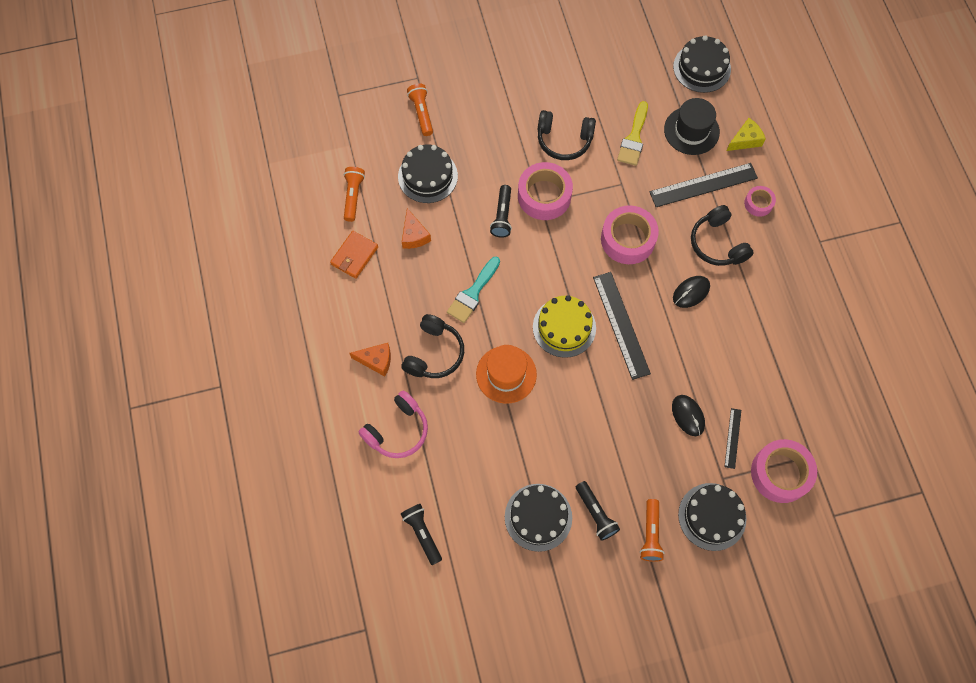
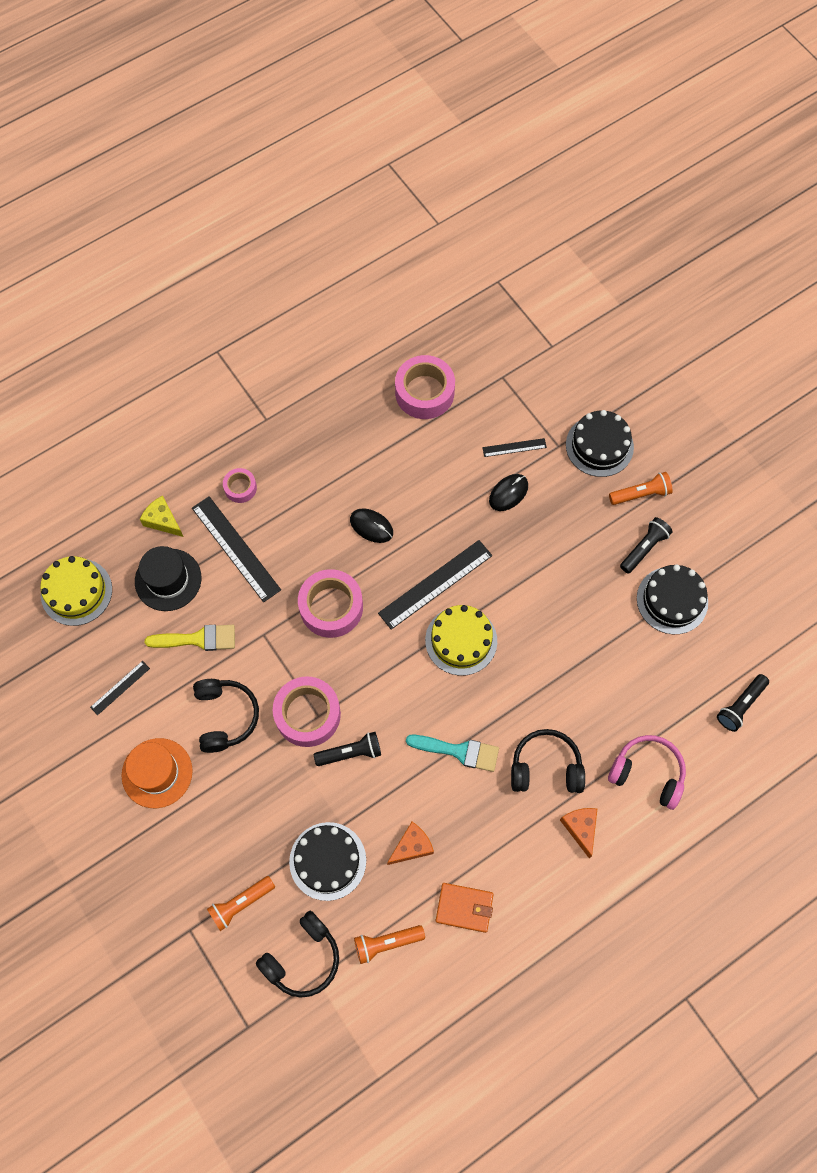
camera: 110 degrees left, 0 degrees up
orange hat [476,345,537,404] -> orange hat moved to [122,738,193,808]
black cake [673,35,731,93] -> yellow cake [40,556,112,626]
black headphones [691,205,754,266] -> black headphones moved to [256,911,339,998]
pink tape [751,439,817,503] -> pink tape moved to [395,355,455,419]
none -> black ruler [90,661,150,715]

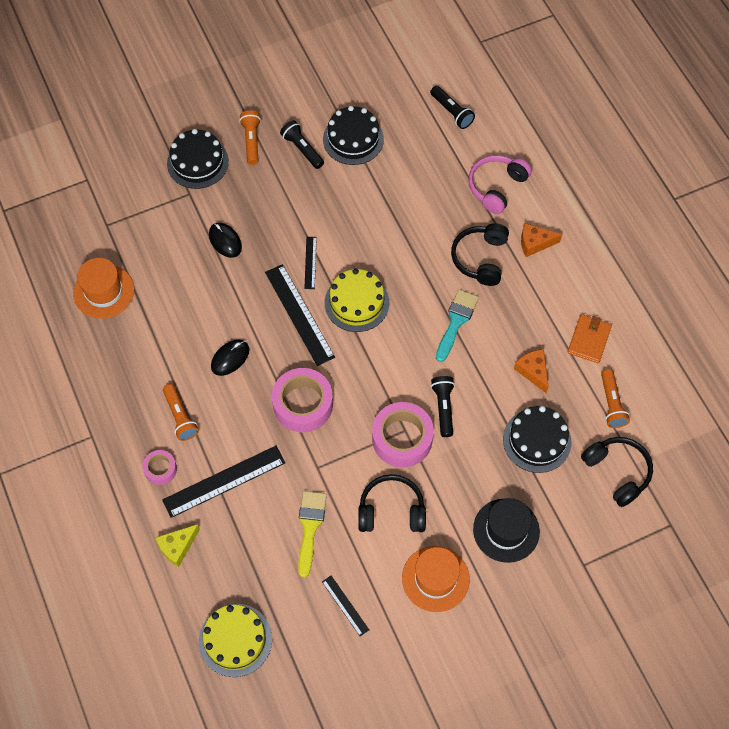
camera: 80 degrees left, 5 degrees down
black hat [135,546,201,611] -> black hat moved to [473,498,540,563]
orange flashlight [207,876,275,931] -> orange flashlight moved to [163,384,199,441]
pink tape [395,355,455,419] -> orange hat [73,258,134,319]
black ruler [482,438,547,457] -> black ruler moved to [304,237,317,289]

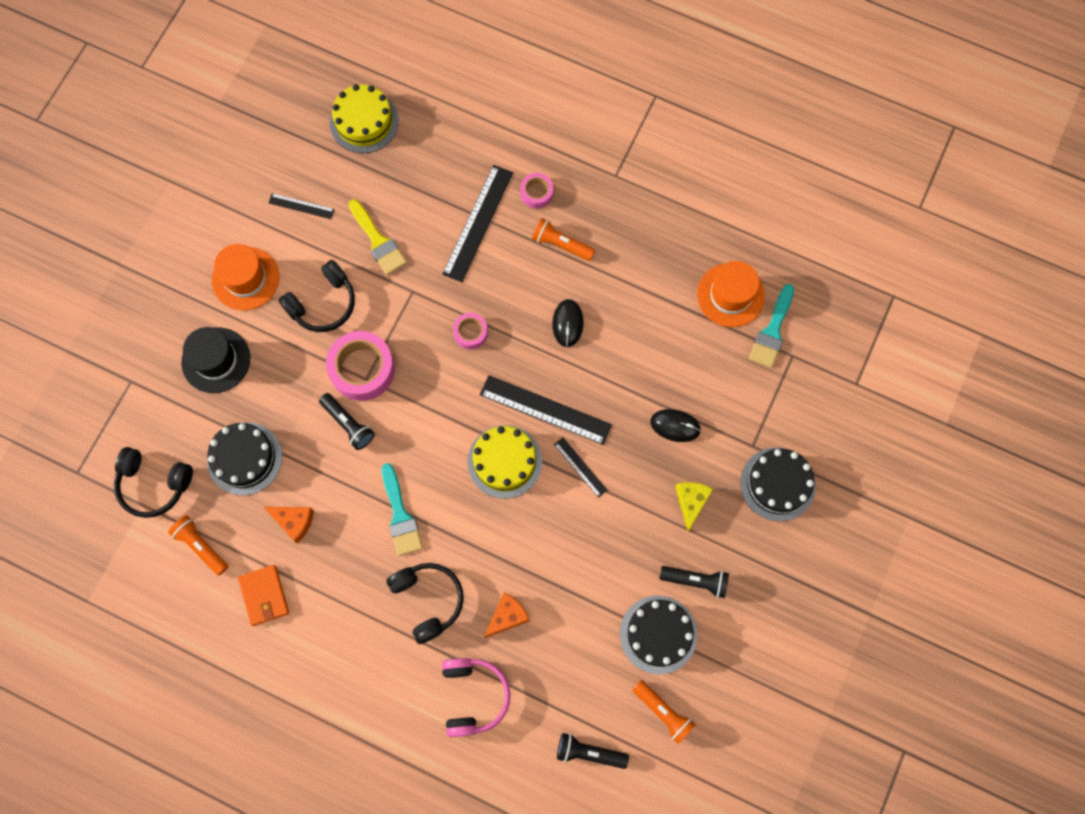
camera: 140 degrees right, 10 degrees up
yellow cheese [155,524,200,567] -> yellow cheese moved to [675,482,713,531]
orange flashlight [239,110,261,165] -> orange flashlight moved to [632,680,696,744]
pink tape [272,368,333,432] -> pink tape [453,313,488,350], size x0.53
orange cheese [521,223,562,257] -> orange cheese moved to [484,592,530,638]
none -> turquoise brush [749,284,794,368]

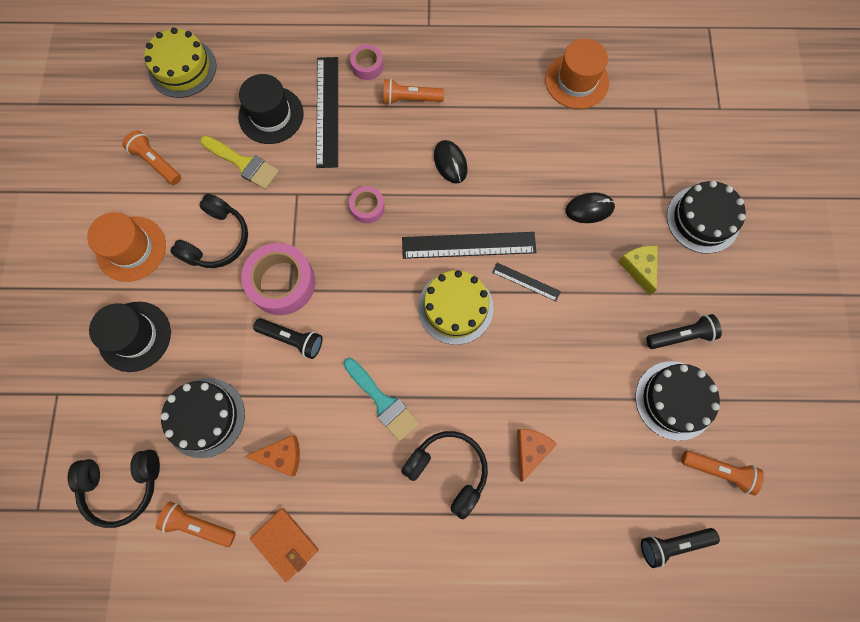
camera: 25 degrees left, 0 degrees up
black ruler [269,193,334,219] -> orange flashlight [123,130,181,185]
pink headphones [442,658,511,737] -> none
turquoise brush [749,284,794,368] -> none
none -> black hat [238,74,304,144]

